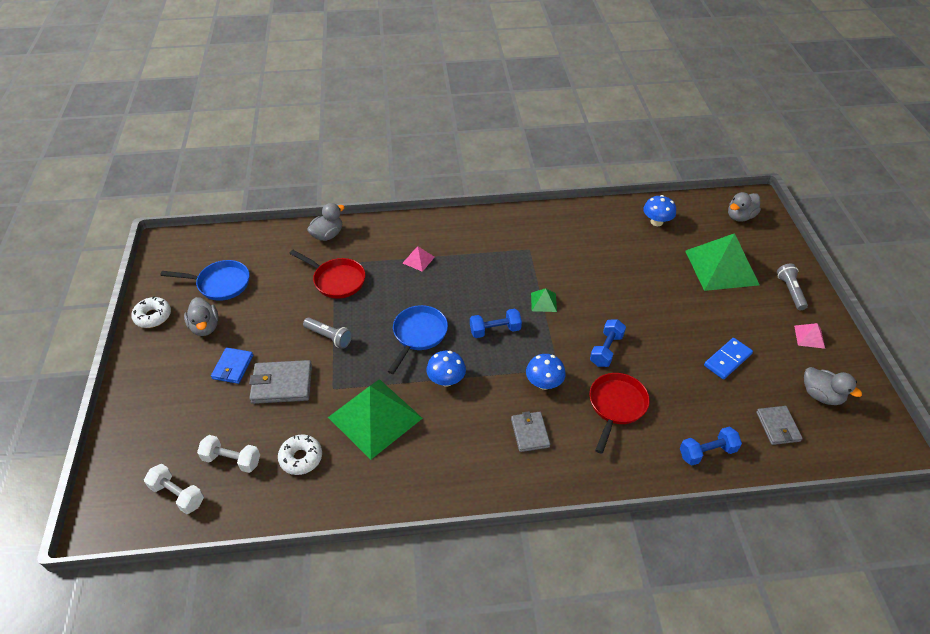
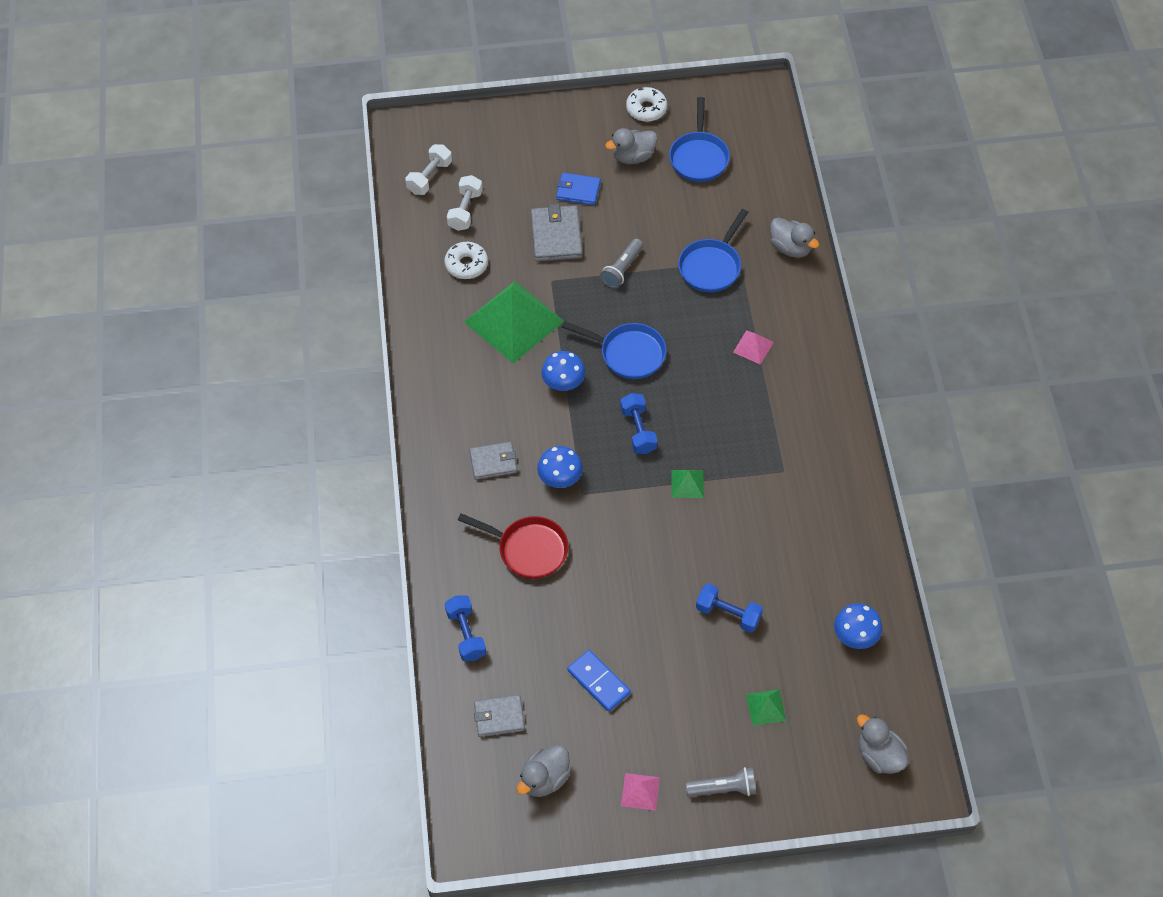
camera: 90 degrees right, 10 degrees up
red pan [289,250,365,299] -> blue pan [678,209,748,292]
blue dumbbell [590,319,626,367] -> blue dumbbell moved to [696,583,763,633]
green pyramid [685,233,760,291] -> green pyramid [746,690,786,726], size x0.42

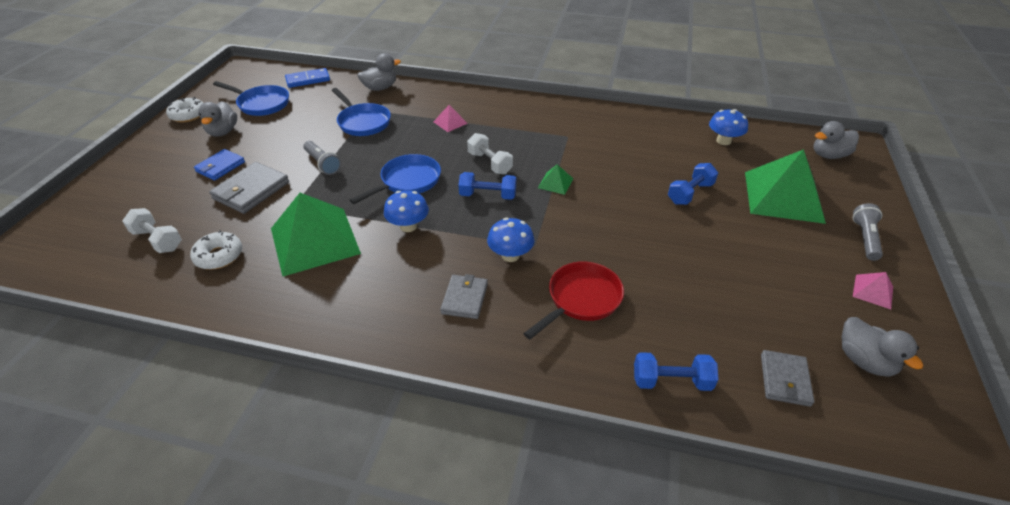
camera: 70 degrees left, 15 degrees down
white dumbbell [405,144,452,195] -> white dumbbell moved to [467,133,513,174]
grey wallet [531,204,583,262] -> grey wallet turned 75 degrees counterclockwise [209,162,289,214]
blue domino [567,650,631,712] -> blue domino moved to [285,68,330,88]
green pyramid [746,690,786,726] -> green pyramid [745,149,826,224], size x2.36

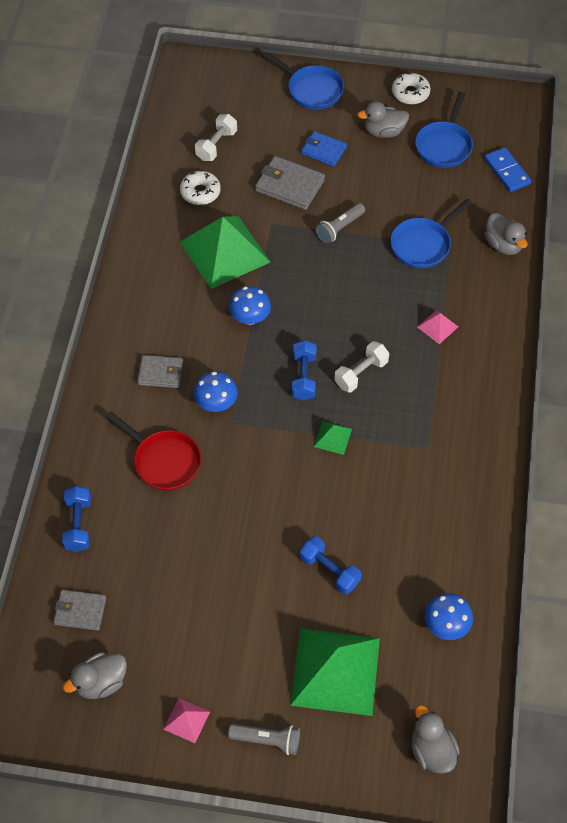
camera: 85 degrees right, 15 degrees up
blue pan [350,154,441,204] -> blue pan moved to [262,52,344,110]

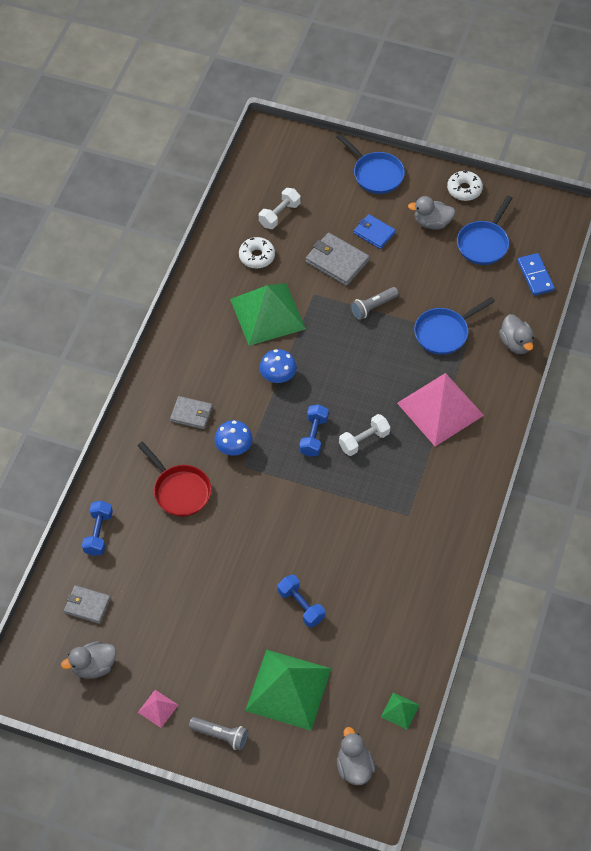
camera: 10 degrees right, 0 degrees up
green pyramid [314,421,352,455] -> green pyramid moved to [381,693,419,730]
pink pyramid [417,310,458,344] -> pink pyramid [397,373,484,446], size x2.36
blue mushroom [424,593,473,640] -> none

